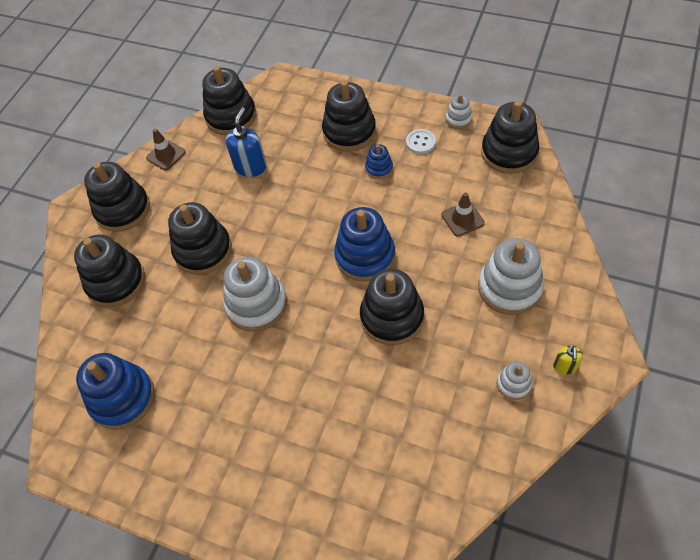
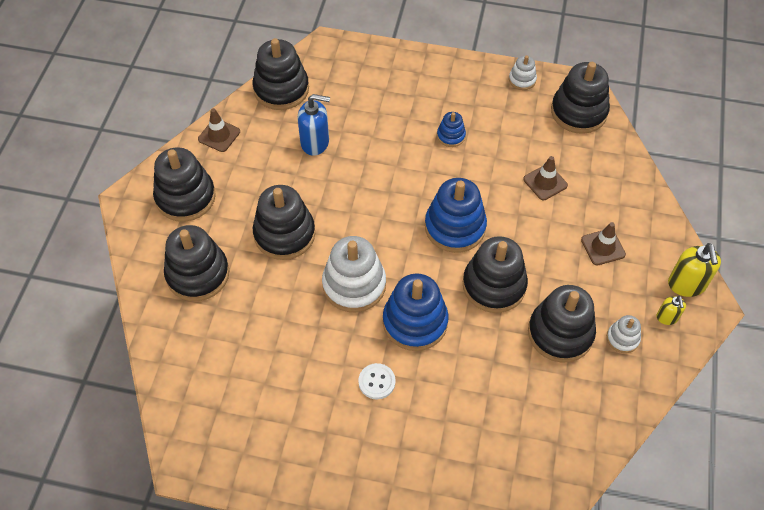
camera: 15 degrees left, 0 degrees up
blue stacking toy [76,353,155,429] -> blue stacking toy moved to [383,273,449,351]
blue soap dispenser [226,107,267,177] -> blue soap dispenser turned 90 degrees clockwise [297,94,330,156]
black stacking toy [322,80,376,151] -> black stacking toy moved to [528,285,596,363]
white button [406,129,436,154] -> white button moved to [358,363,396,399]
white stacking toy [478,238,544,315] -> brown traffic cone [581,222,626,265]
none -> yellow soap dispenser [668,243,721,297]

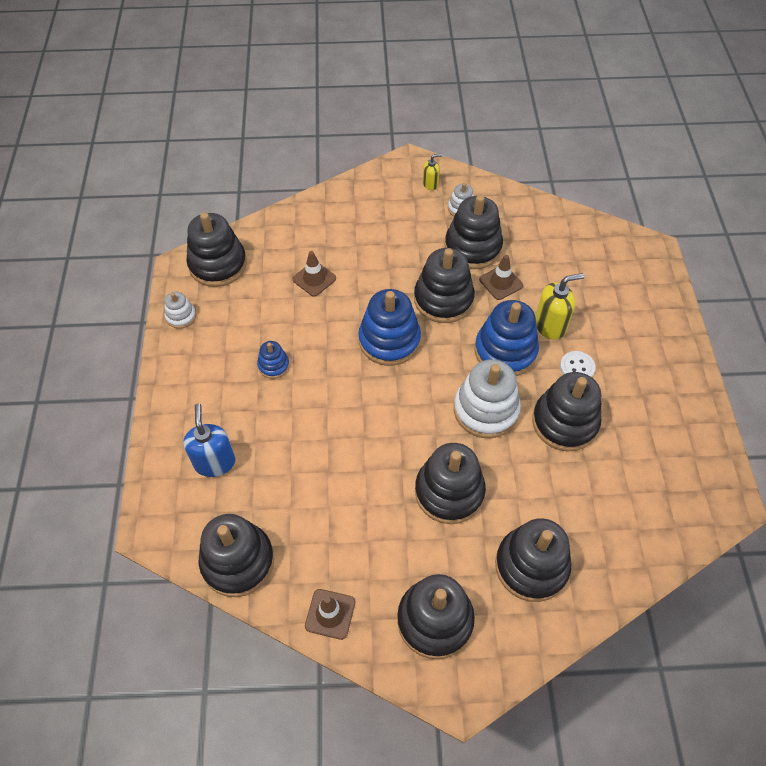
camera: 105 degrees left, 0 degrees up
blue soap dispenser [297,94,330,156] -> blue soap dispenser moved to [183,403,235,477]
brown traffic cone [581,222,626,265] -> brown traffic cone moved to [479,255,523,300]
yellow soap dispenser [668,243,721,297] -> yellow soap dispenser moved to [535,273,585,340]
none -> black stacking toy [532,372,601,452]

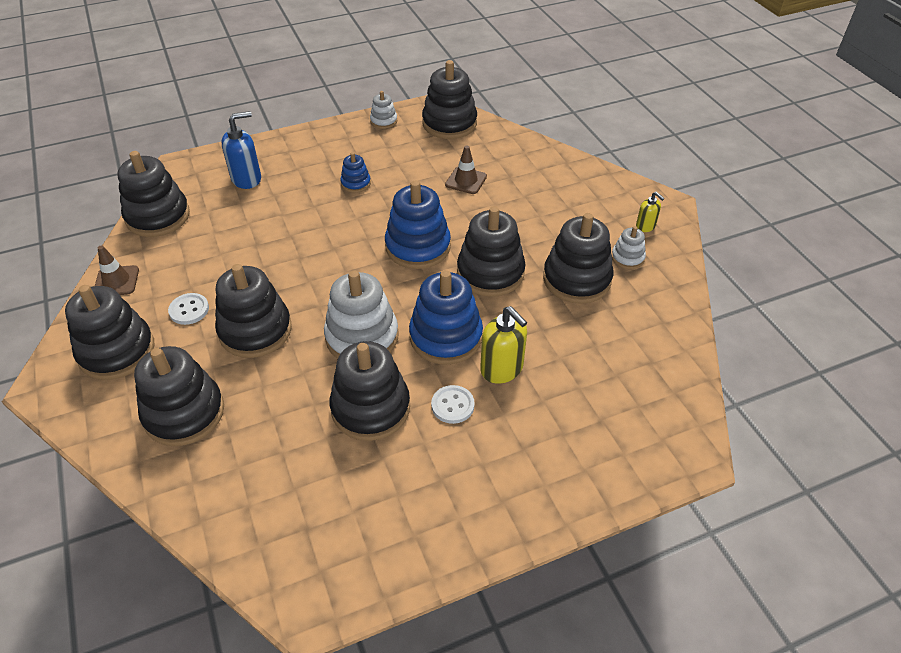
camera: 70 degrees right, 10 degrees down
brown traffic cone [479,255,523,300] -> none
none -> white button [168,293,209,325]

